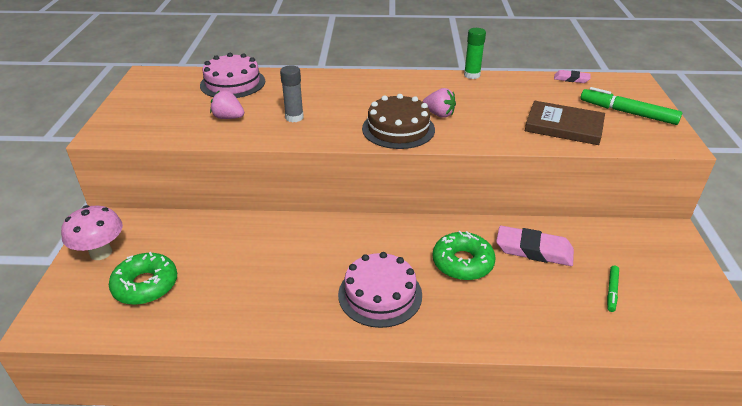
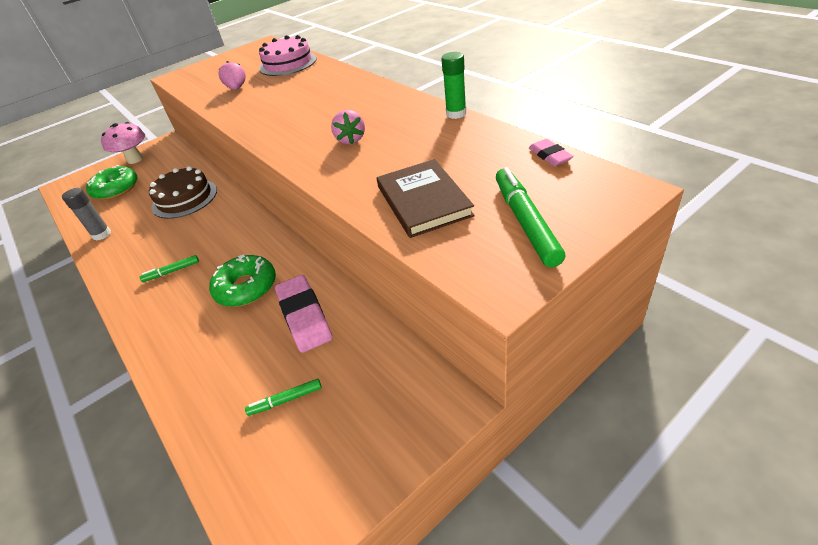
camera: 55 degrees right, 5 degrees up
grey glue stick [280,65,304,122] -> grey glue stick moved to [62,188,111,241]
pink cake [338,252,422,328] -> green marker [140,255,199,282]
brown cake [362,94,435,149] -> brown cake moved to [149,166,217,219]

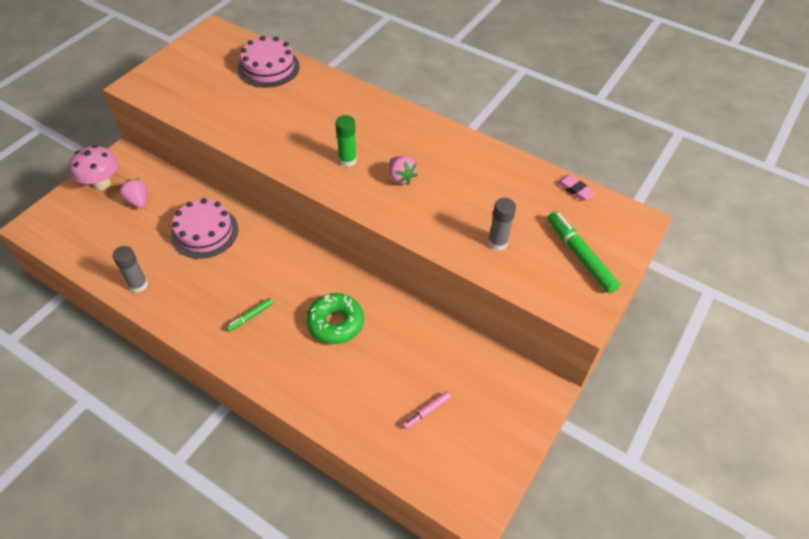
camera: 25 degrees left, 10 degrees up
green donut [86,165,137,200] -> none
brown cake [149,166,217,219] -> pink cake [171,198,238,259]
pink strawberry [218,61,246,90] -> pink strawberry moved to [119,178,147,208]
green marker [245,379,322,416] -> pink marker [402,392,451,429]
pink eraser [275,275,332,353] -> none
brown book [377,159,475,238] -> grey glue stick [488,198,516,251]
green glue stick [441,52,466,119] -> green glue stick moved to [335,115,357,167]

